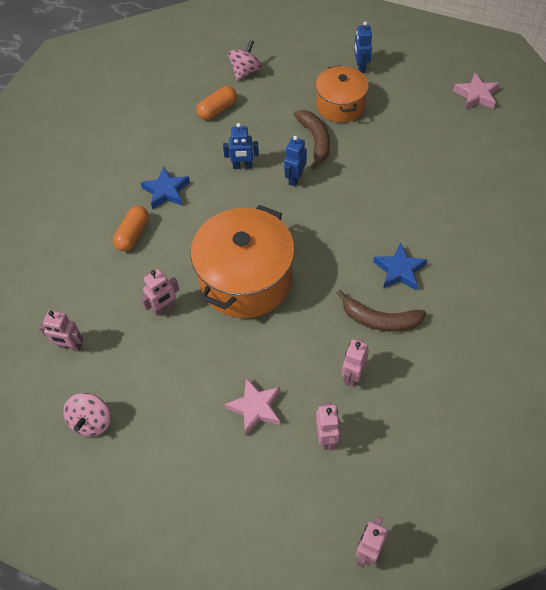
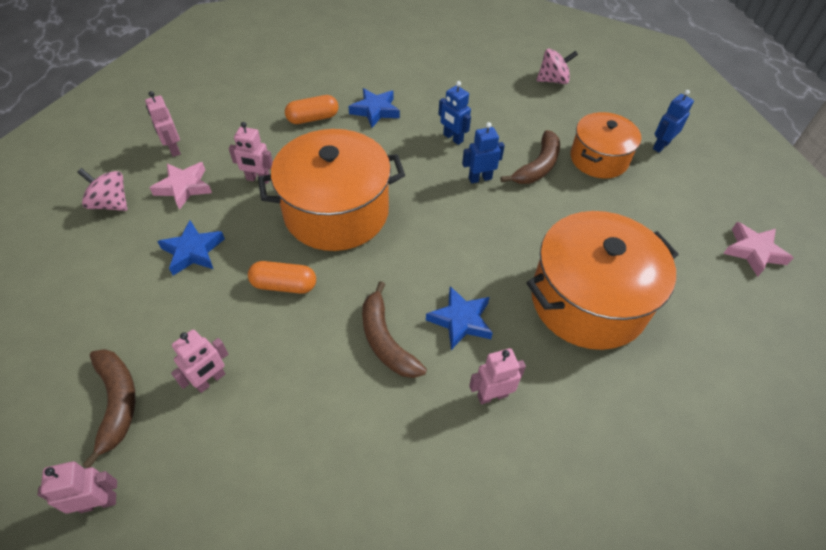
camera: 45 degrees right, 5 degrees down
pink spinning top [63,393,111,437] -> pink spinning top turned 60 degrees clockwise [77,168,127,211]
orange capsule [196,86,237,120] -> orange capsule moved to [248,261,316,294]
pink star [224,377,281,435] -> pink star moved to [150,162,212,210]
pink robot [342,339,369,387] -> pink robot moved to [469,348,526,404]
none -> brown banana [83,349,135,468]
none -> blue star [157,220,225,276]
none -> orange pot [526,211,679,350]

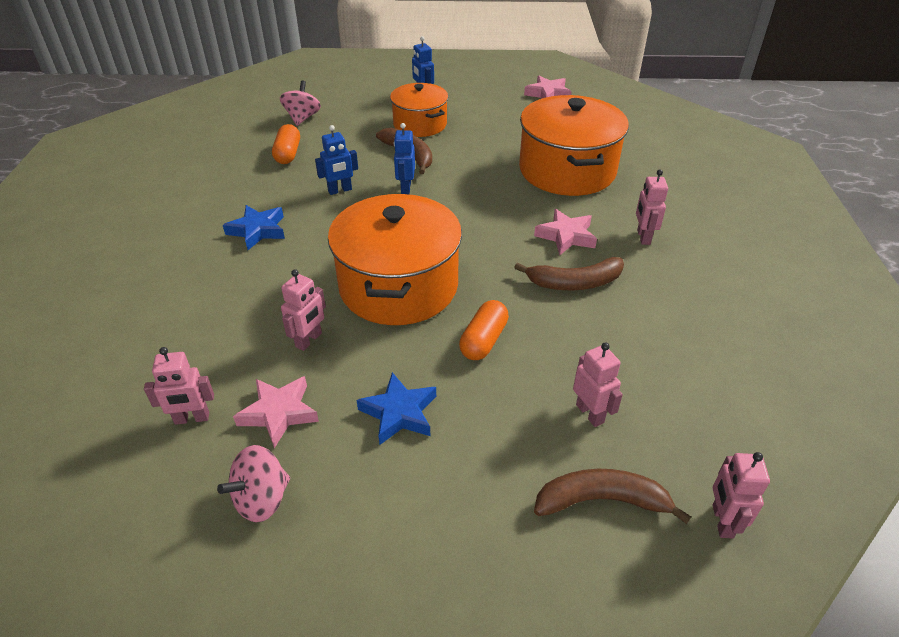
camera: 70 degrees left, 10 degrees down
orange capsule [285,95,339,124] -> orange capsule moved to [272,124,300,164]
blue star [426,286,493,350] -> pink star [534,209,597,255]

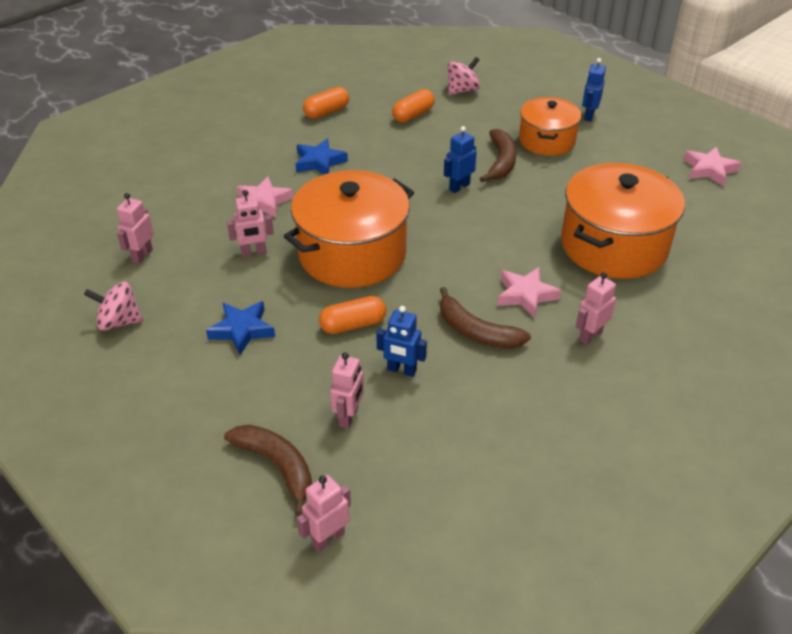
camera: 45 degrees right, 0 degrees up
pink robot [144,347,214,425] -> pink robot turned 75 degrees clockwise [117,193,154,264]
pink star [233,376,319,448] -> pink star moved to [237,176,293,218]
blue robot [315,125,358,195] -> blue robot moved to [376,306,427,377]
none -> orange capsule [303,87,349,119]

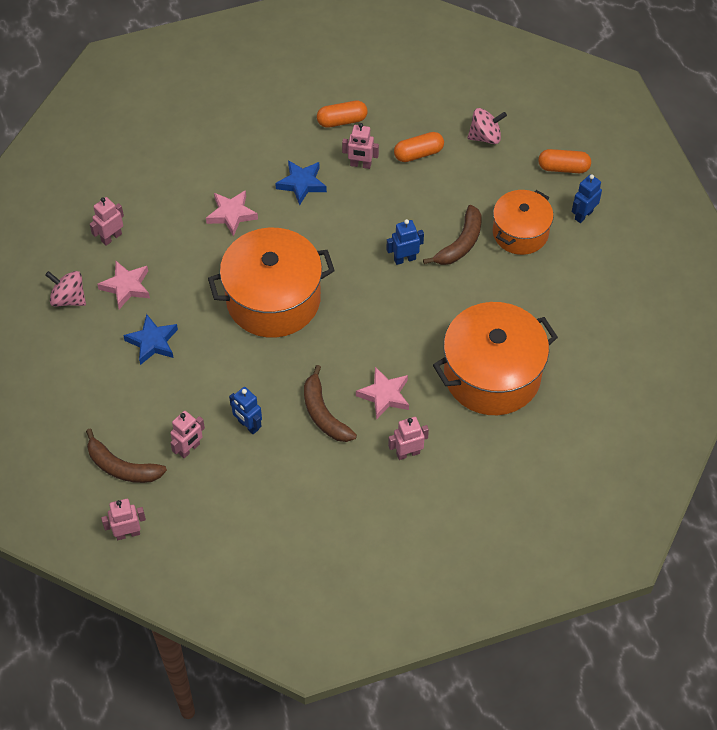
camera: 25 degrees right, 15 degrees up
brown banana [224,424,312,516] -> brown banana turned 135 degrees clockwise [86,429,167,483]
pink robot [227,190,274,257] -> pink robot moved to [342,123,379,169]
orange capsule [319,296,386,334] -> orange capsule moved to [538,149,591,173]
pink star [684,147,741,186] -> pink star moved to [97,261,150,309]

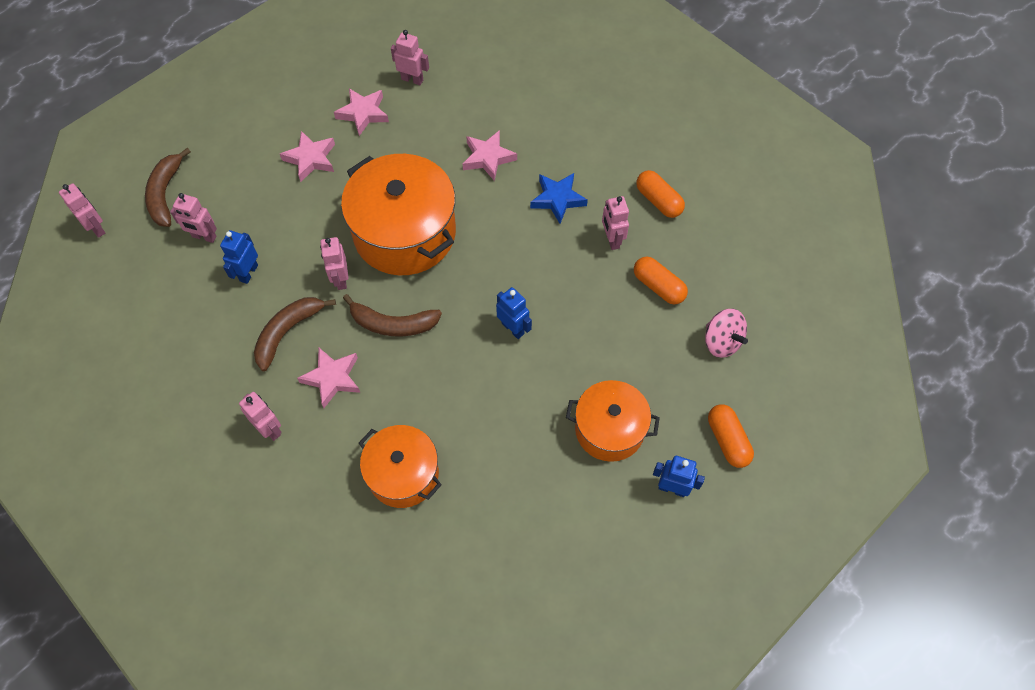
camera: 65 degrees right, 5 degrees up
pink spinning top [45,271,86,307] -> none
blue star [123,314,178,365] -> pink star [280,131,335,182]
brown banana [423,205,481,265] -> brown banana moved to [343,294,442,337]
orange pot [433,302,558,415] -> orange pot [359,425,442,508], size x0.61
none -> pink robot [320,237,349,290]

